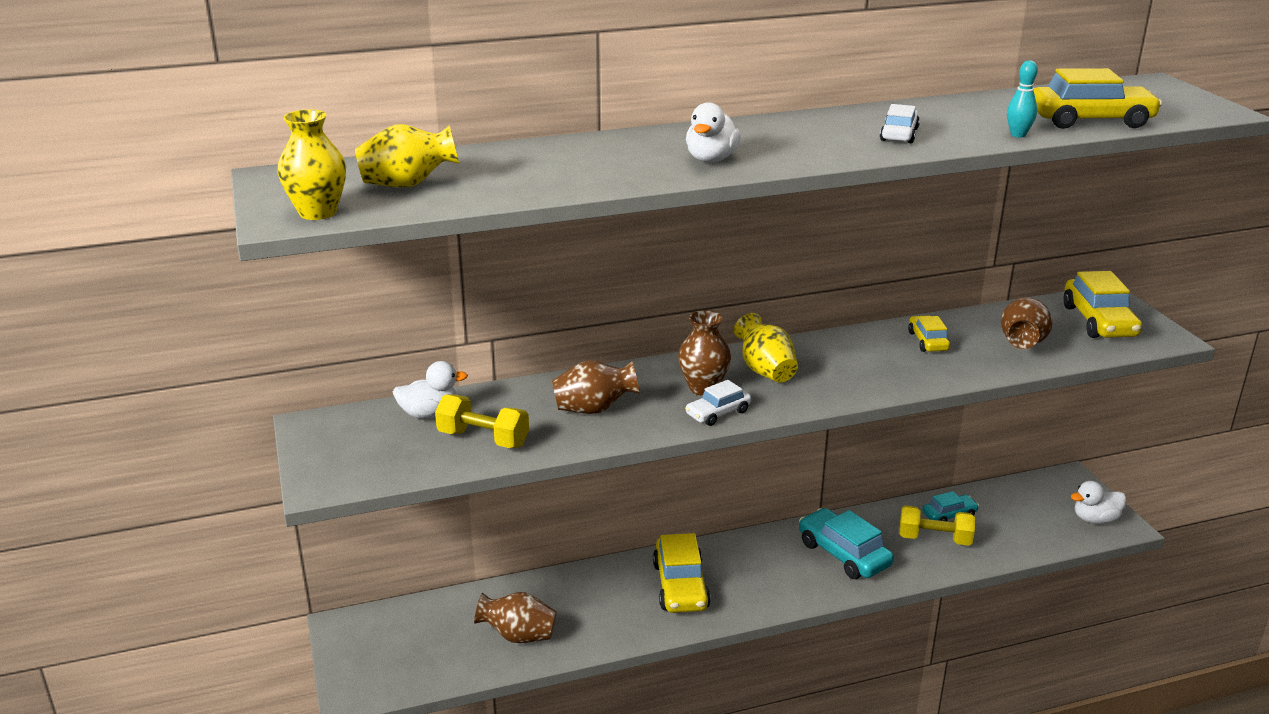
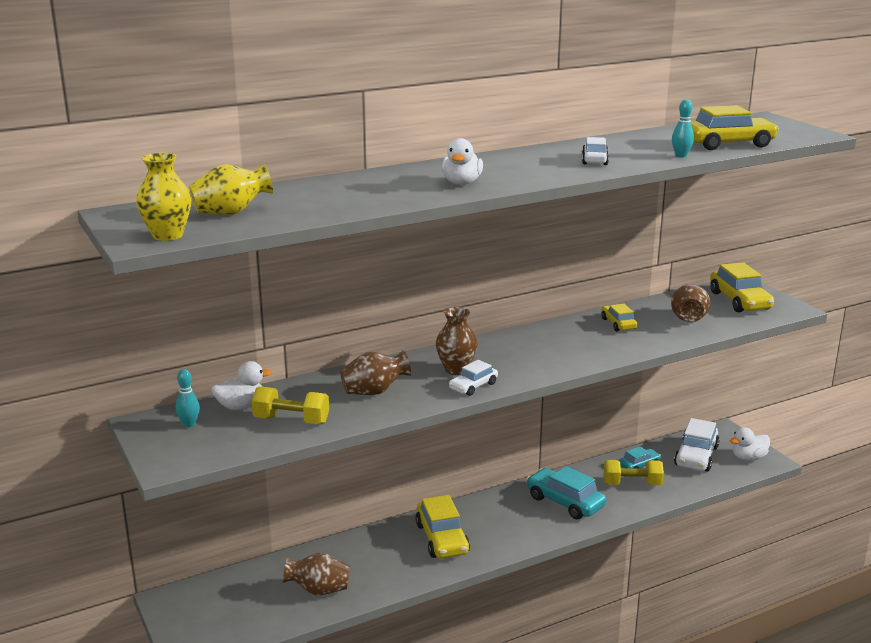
camera: 10 degrees left, 5 degrees down
yellow vase [734,313,798,382] -> none
none -> turquoise bowling pin [176,369,200,427]
none -> white car [674,418,720,472]

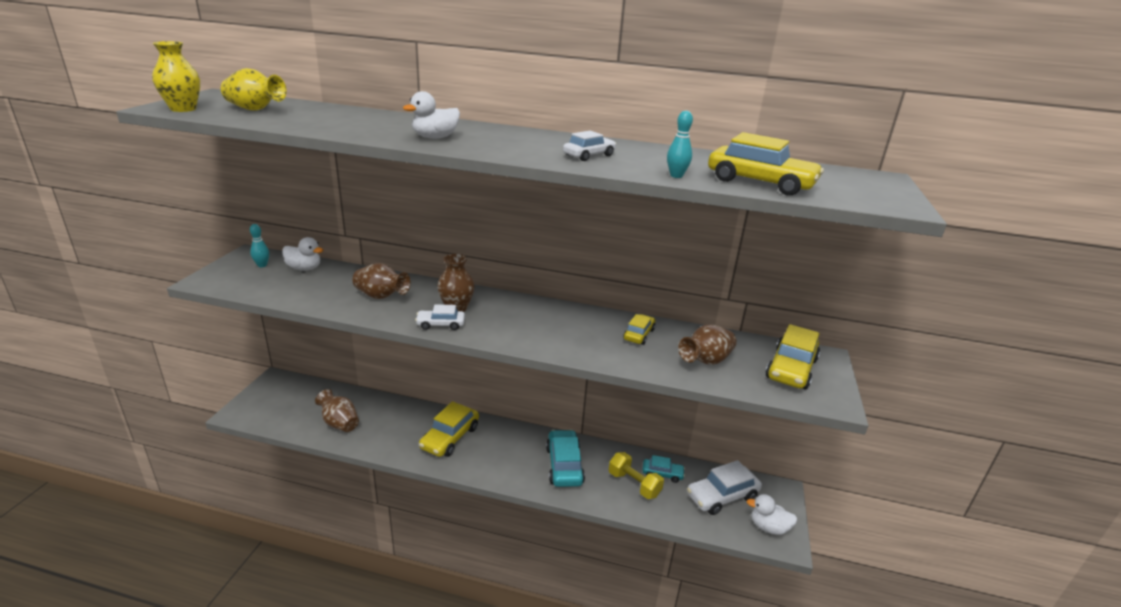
camera: 40 degrees right, 5 degrees up
yellow dumbbell [252,386,329,424] -> none

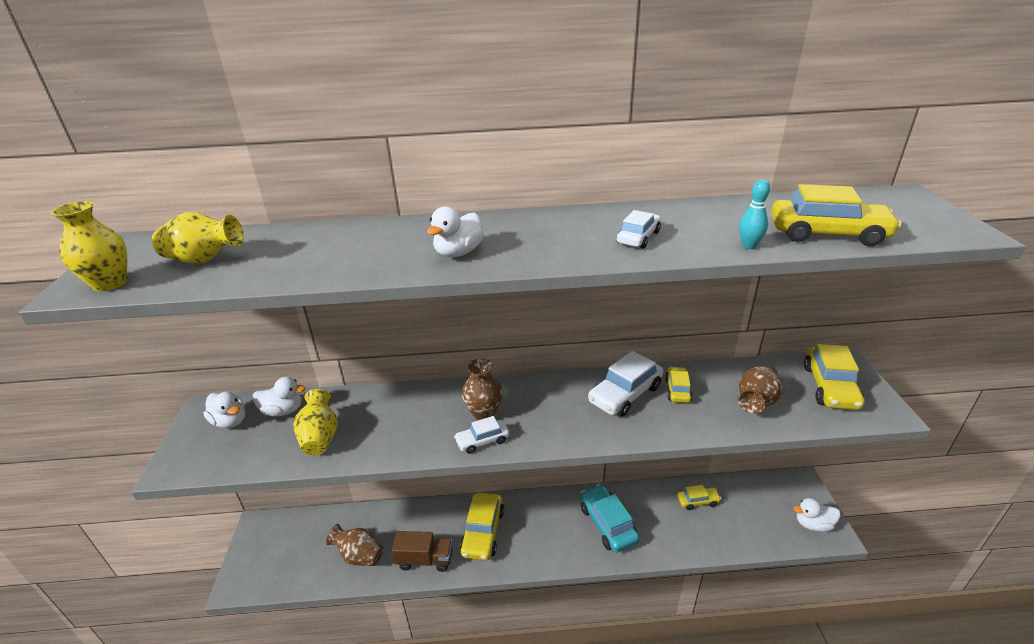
camera: 15 degrees left, 5 degrees up
turquoise bowling pin [250,224,269,267] -> white duck [203,392,245,428]
brown vase [353,263,411,299] -> none
yellow dumbbell [609,452,664,499] -> none
turquoise car [642,455,685,483] -> yellow car [677,485,721,510]
white car [687,460,762,515] -> white car moved to [588,351,663,417]
none -> yellow vase [293,389,338,455]
none -> brown truck [392,531,453,572]

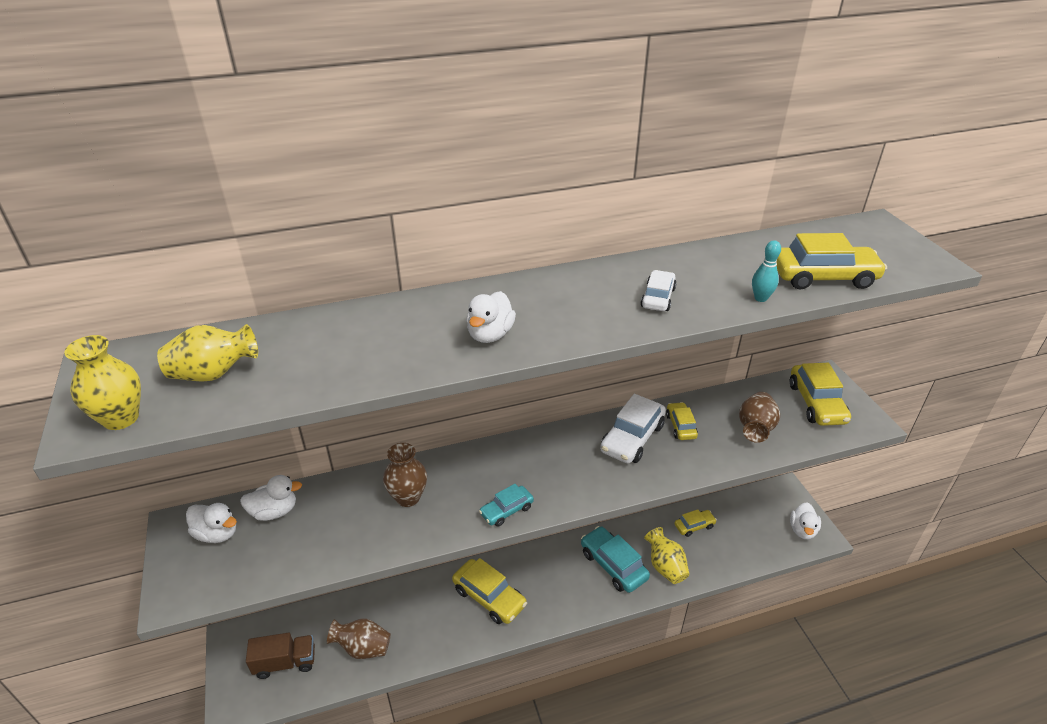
camera: 15 degrees left, 5 degrees up
yellow vase [293,389,338,455] -> yellow vase moved to [644,527,689,584]
brown truck [392,531,453,572] -> brown truck moved to [246,633,315,679]
white car [454,416,509,454] -> turquoise car [479,484,534,527]
yellow car [460,492,504,561] -> yellow car turned 45 degrees counterclockwise [452,558,527,624]
brown vase [462,359,503,420] -> brown vase moved to [383,443,427,507]
white duck [793,498,840,532] -> white duck turned 60 degrees counterclockwise [790,502,821,539]

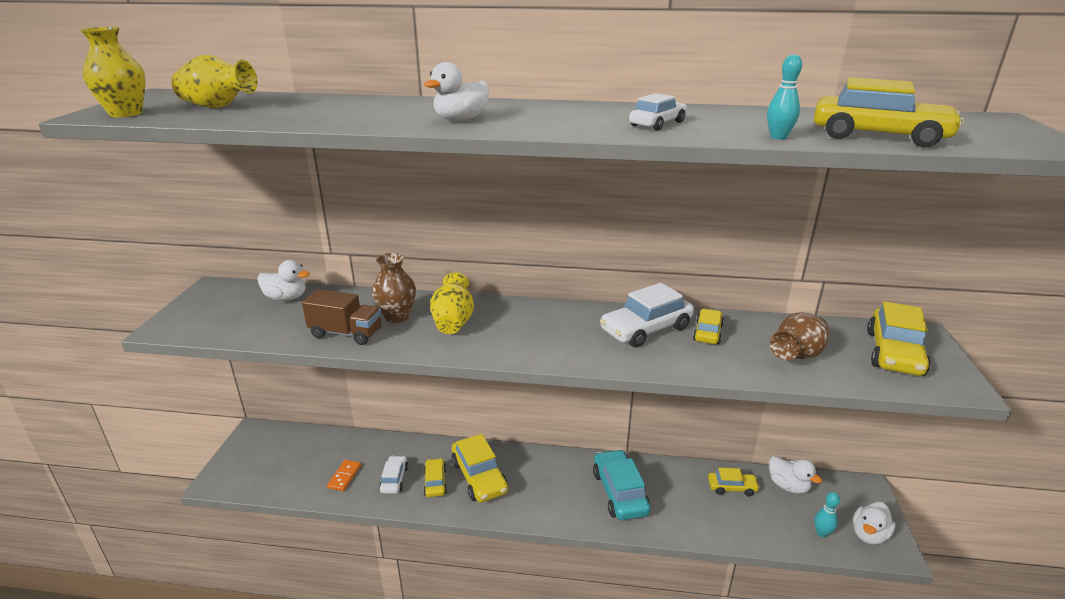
camera: 25 degrees right, 10 degrees down
white duck [186,503,237,543] -> white duck moved to [769,456,822,494]
brown truck [246,633,315,679] -> brown truck moved to [302,289,381,345]
brown vase [327,618,391,659] -> orange domino [327,460,361,491]
turquoise car [479,484,534,527] -> none
yellow vase [644,527,689,584] -> yellow vase moved to [430,272,474,334]
none -> white car [379,456,408,494]
none -> yellow car [424,458,447,497]
none -> turquoise bowling pin [814,492,840,538]

